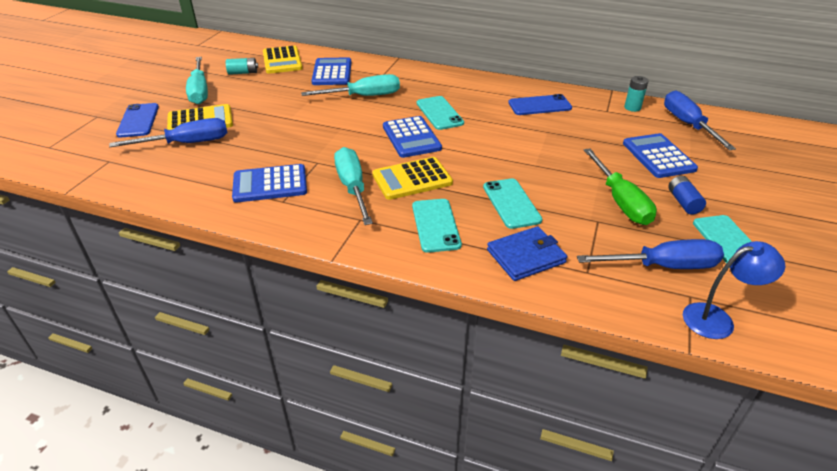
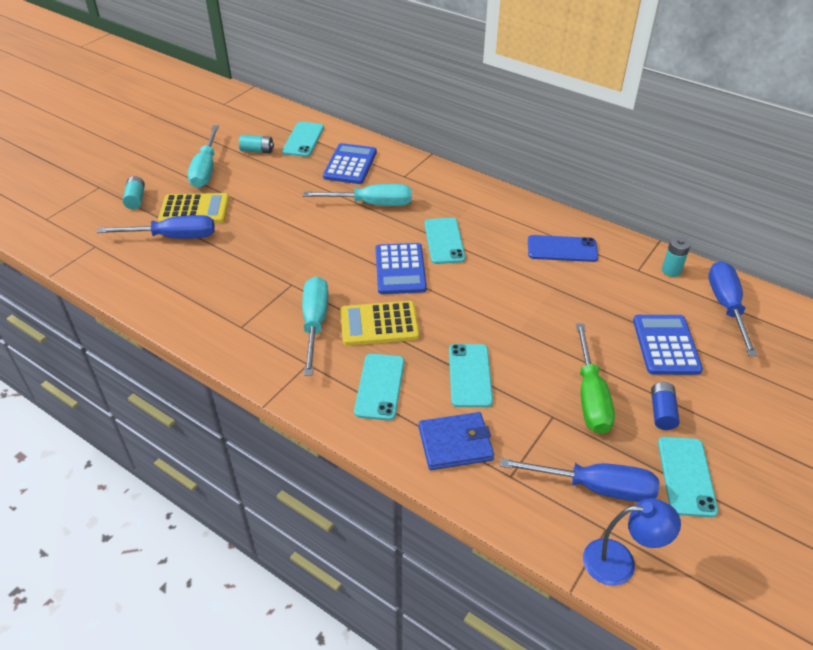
camera: 15 degrees right, 5 degrees up
blue phone [116,103,159,137] -> turquoise battery [123,176,145,209]
blue calculator [232,164,307,203] -> none
yellow calculator [263,46,303,74] -> turquoise phone [282,122,324,157]

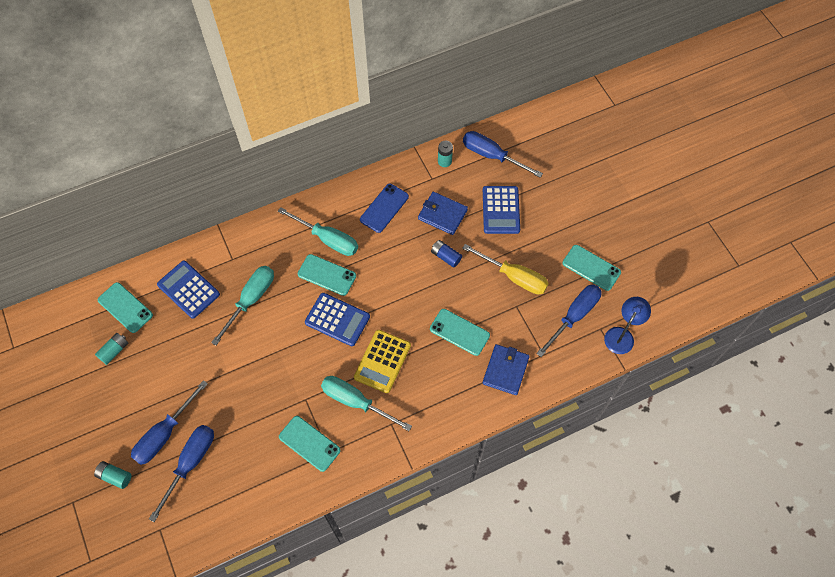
camera: 60 degrees left, 20 degrees up
yellow calculator [158,193,229,223] -> blue screwdriver [131,380,208,465]
turquoise screwdriver [188,126,219,188] -> turquoise screwdriver moved to [278,207,358,256]
turquoise phone [354,354,404,421] -> turquoise phone moved to [279,416,341,472]
green screwdriver [576,323,615,434] -> yellow screwdriver [462,244,549,294]
blue calculator [633,315,703,375] -> blue calculator turned 120 degrees counterclockwise [483,186,520,234]
blue battery [651,382,680,430] -> blue battery moved to [431,240,462,268]
none -> blue wallet [418,192,468,235]

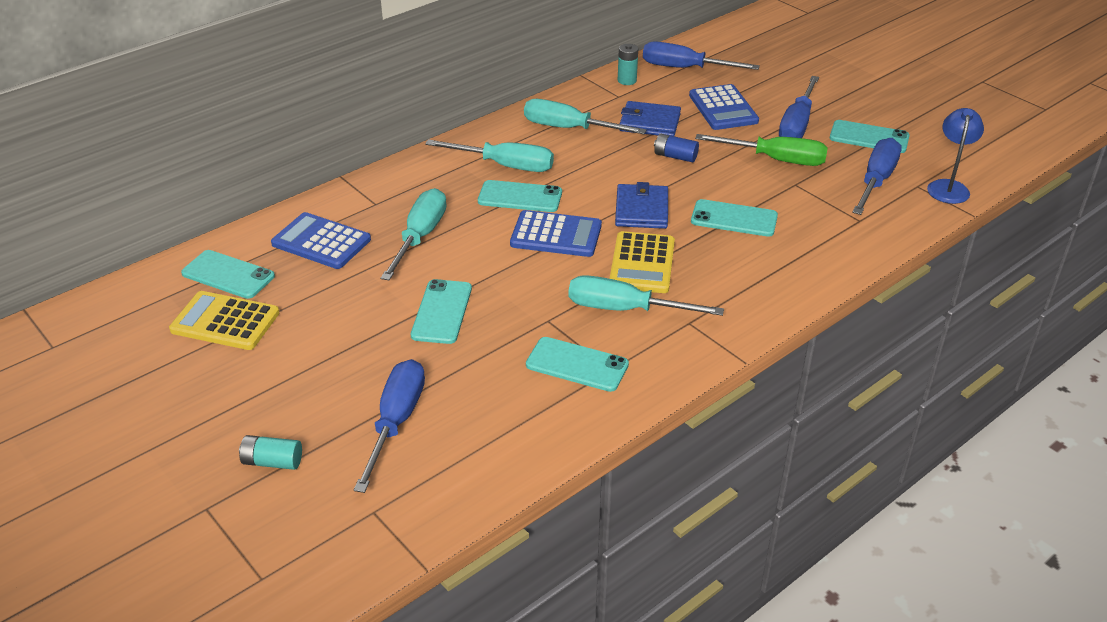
camera: 15 degrees left, 25 degrees down
turquoise battery [95,333,128,365] -> yellow calculator [169,291,279,350]
blue screwdriver [131,380,208,465] -> blue screwdriver moved to [779,76,819,138]
blue phone [360,184,409,233] -> turquoise screwdriver [524,99,647,134]
yellow screwdriver [462,244,549,294] -> green screwdriver [695,134,828,166]
blue wallet [482,344,530,395] -> blue wallet moved to [615,182,668,229]
none -> turquoise phone [411,279,472,344]

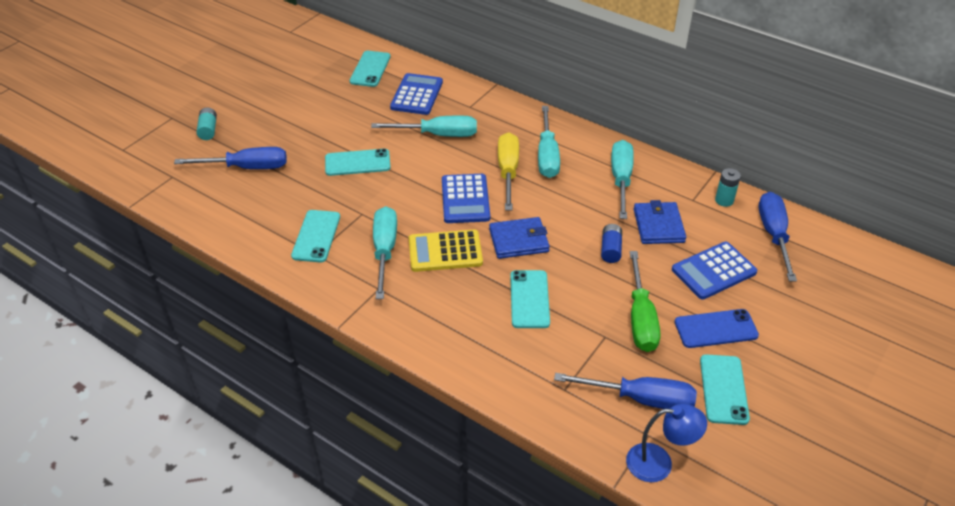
camera: 75 degrees right, 5 degrees up
yellow calculator [169,291,279,350] -> none
turquoise phone [478,180,562,212] -> yellow screwdriver [498,132,519,210]
blue screwdriver [779,76,819,138] -> blue phone [675,309,759,348]

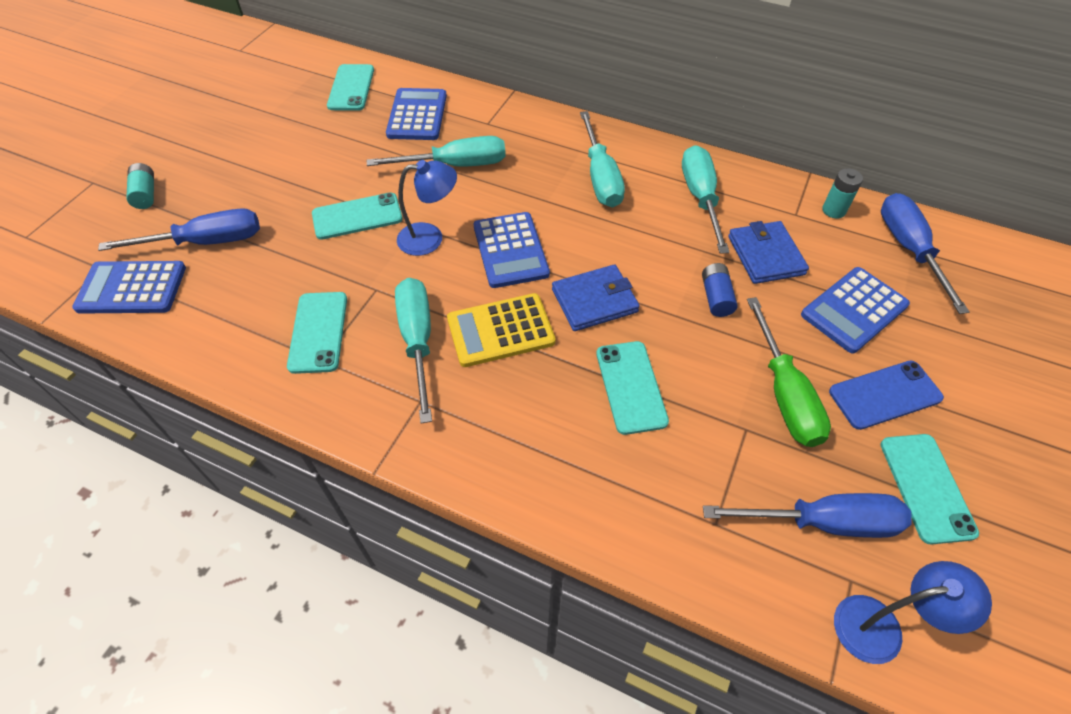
camera: 10 degrees left, 10 degrees up
yellow screwdriver [498,132,519,210] -> none
none -> blue calculator [72,261,186,314]
none -> blue lamp [397,160,457,256]

